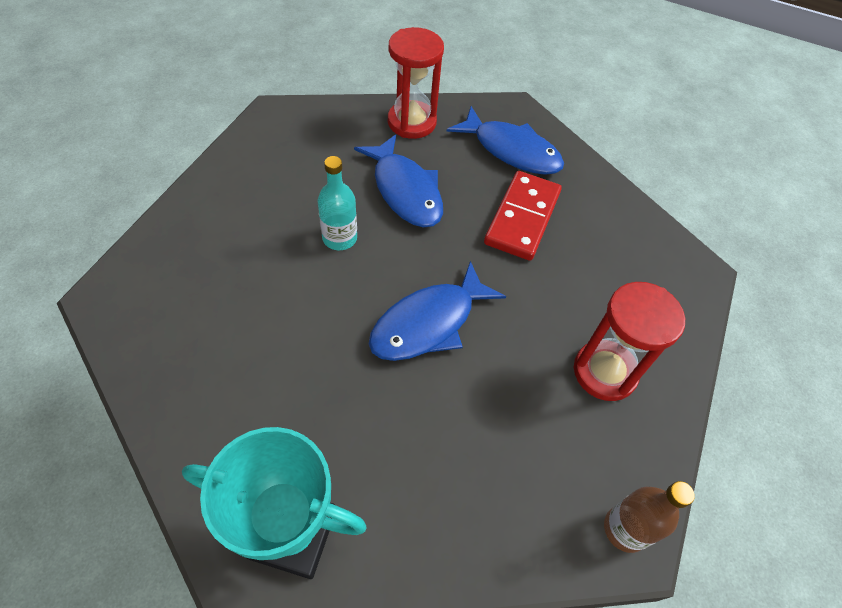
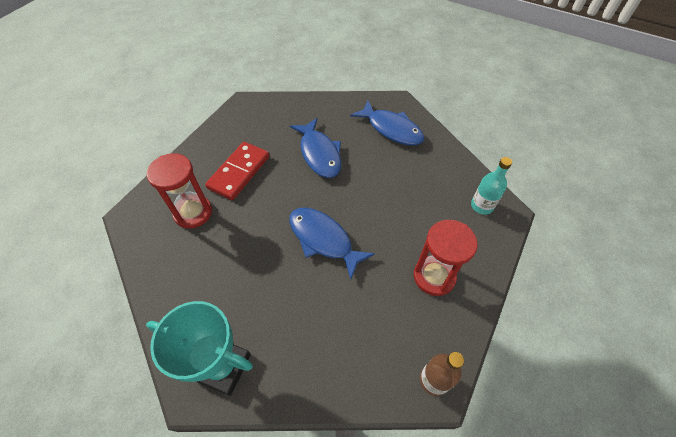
camera: 10 degrees right, 0 degrees up
turquoise bottle [318,156,357,250] -> turquoise bottle moved to [471,157,512,215]
blue fish [369,261,506,361] -> blue fish turned 75 degrees clockwise [289,208,375,279]
red hourglass [388,27,444,139] -> red hourglass moved to [147,153,212,229]
red domino [484,171,562,261] -> red domino moved to [205,142,269,200]

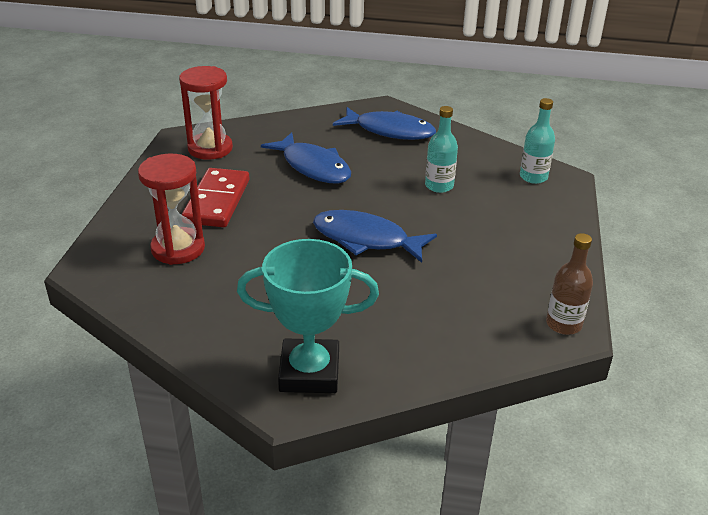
camera: 20 degrees left, 20 degrees down
red hourglass [414,220,478,296] -> red hourglass moved to [179,66,233,160]
none -> turquoise bottle [425,106,458,193]

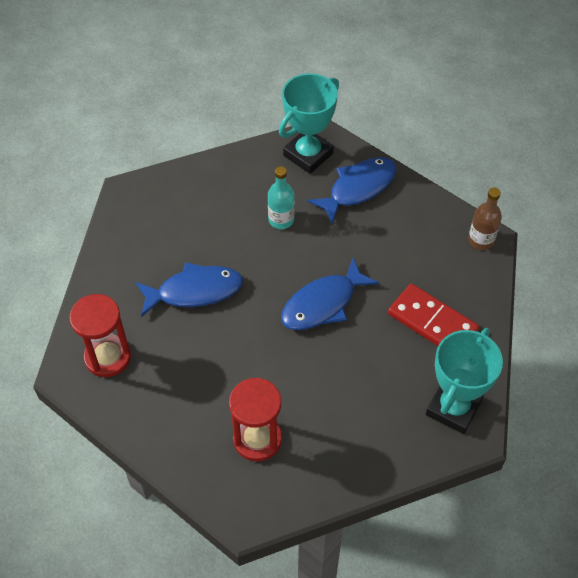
camera: 60 degrees left, 20 degrees up
red domino [182,168,250,227] -> red domino moved to [388,284,479,346]
blue fish [333,107,436,140] -> blue fish moved to [307,157,396,225]
turquoise bottle [520,98,555,184] -> turquoise trophy [279,73,339,174]

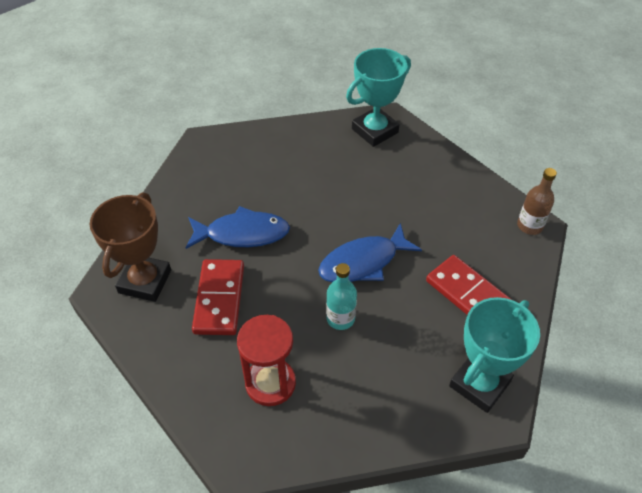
camera: 10 degrees right, 5 degrees down
red hourglass [69,294,131,377] -> brown trophy [90,193,171,302]
turquoise bottle [268,166,295,229] -> turquoise bottle moved to [326,263,357,330]
blue fish [307,157,396,225] -> none
none -> red domino [192,259,244,335]

